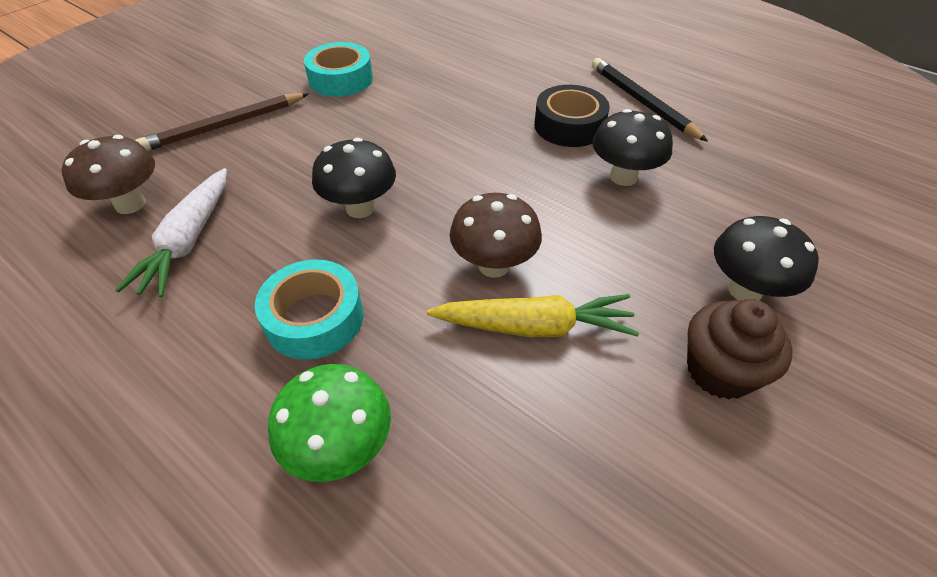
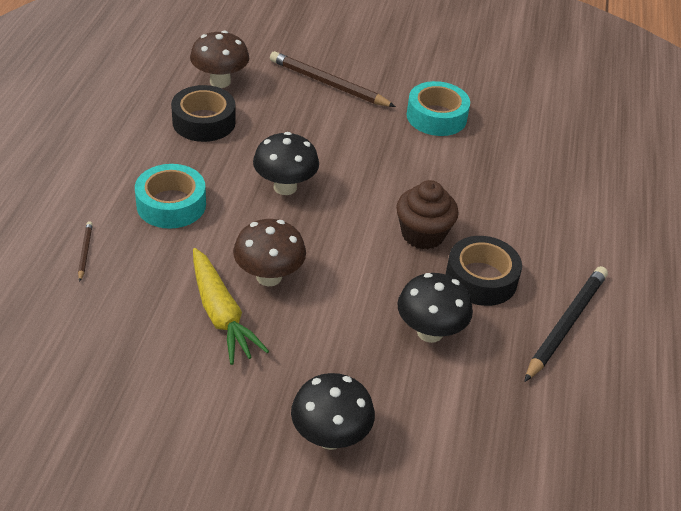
camera: 60 degrees right, 5 degrees down
white carrot [115,168,227,297] -> black tape [171,85,236,142]
green mushroom [268,364,391,482] -> brown pencil [78,221,93,282]
brown cupcake [687,299,793,400] -> brown cupcake moved to [396,180,459,249]

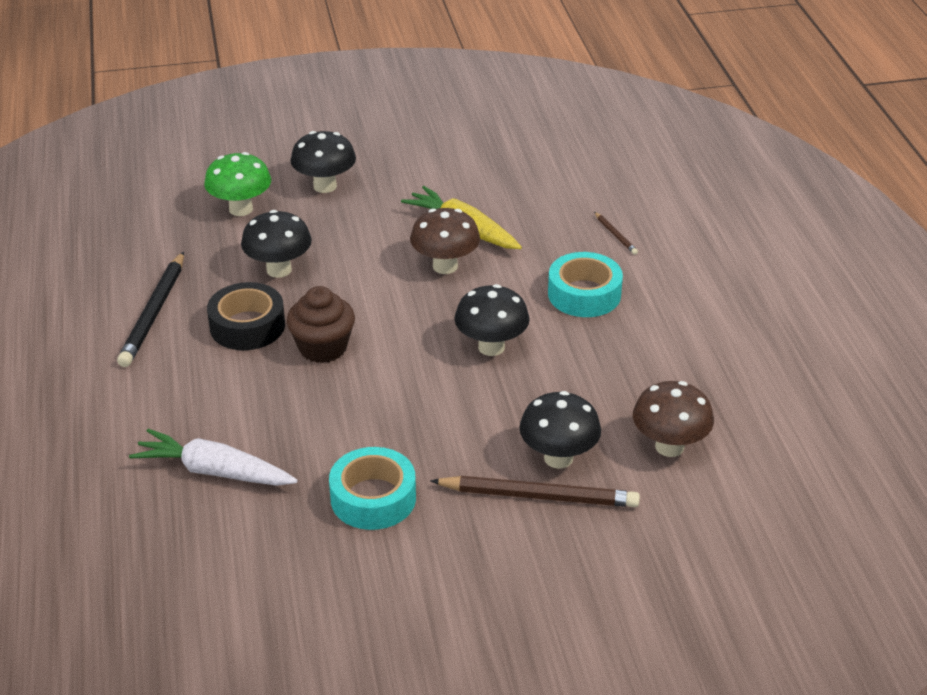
camera: 160 degrees right, 5 degrees down
black tape [171,85,236,142] -> none
none -> white carrot [129,429,298,486]
none -> green mushroom [204,152,271,216]
none -> black mushroom [519,391,601,469]

